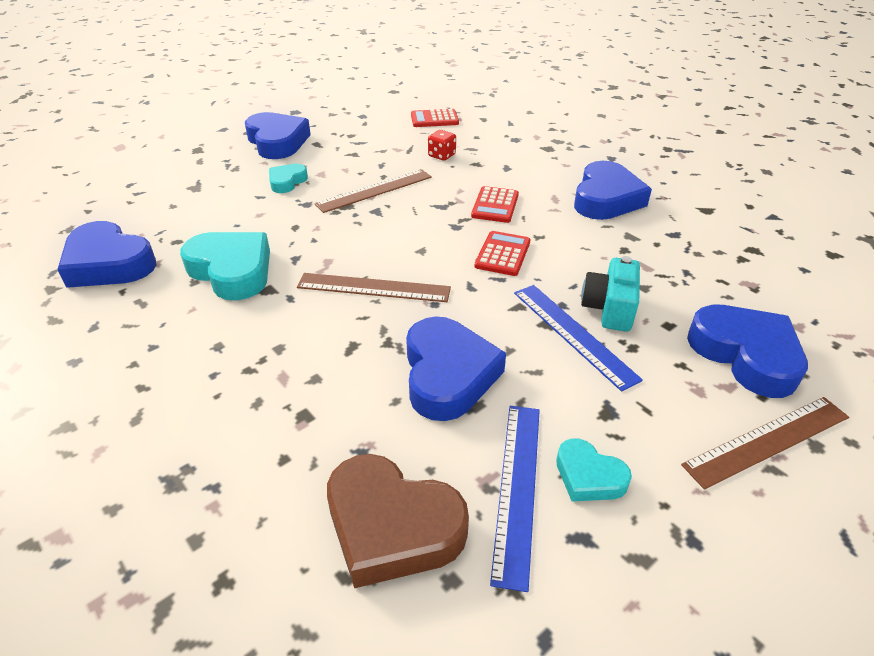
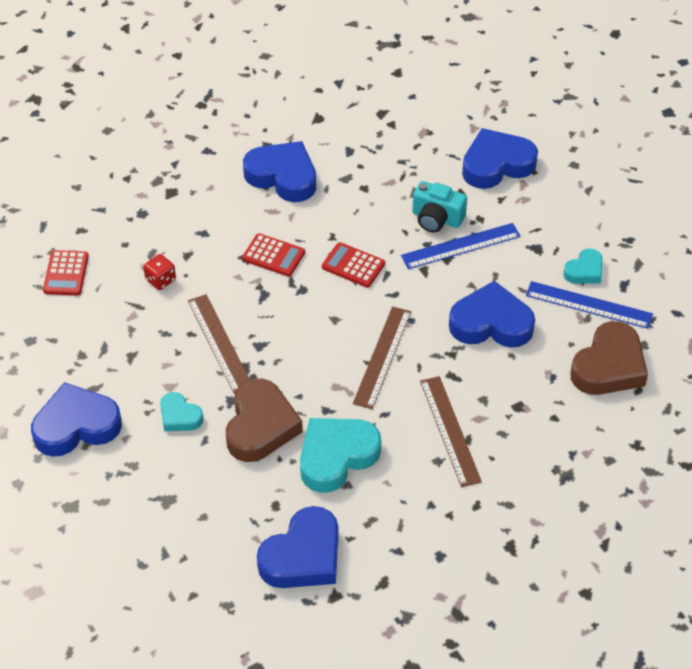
camera: 80 degrees left, 10 degrees up
brown ruler [681,397,849,490] -> brown ruler moved to [420,376,482,487]
none -> brown heart [226,378,303,462]

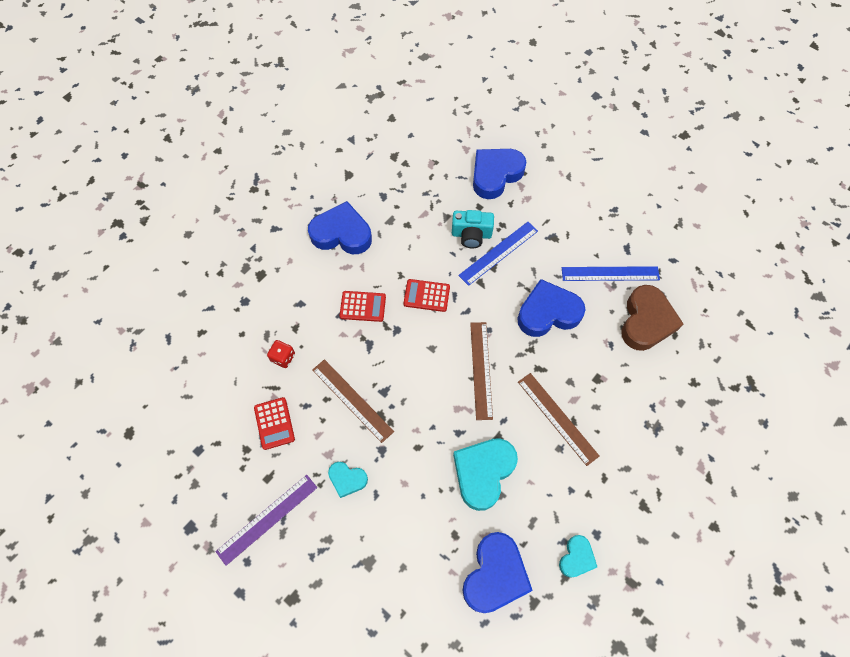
camera: 20 degrees left, 15 degrees up
blue heart [31,382,122,457] -> purple ruler [215,475,317,566]
red calculator [43,250,89,296] -> red calculator moved to [254,397,295,450]
brown heart [226,378,303,462] -> none
turquoise heart [563,249,602,284] -> turquoise heart moved to [559,535,597,578]

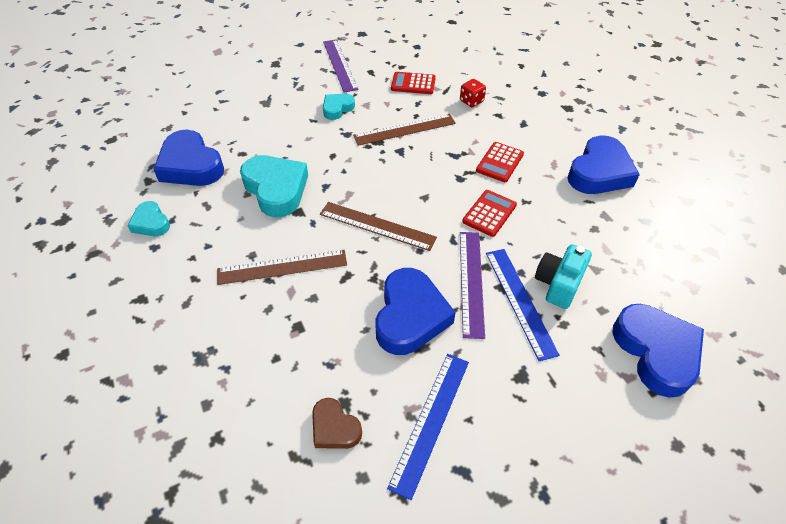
camera: 115 degrees right, 15 degrees down
brown heart [621,285,683,351] -> brown heart [312,398,362,449], size x0.54
none -> purple ruler [460,232,485,339]

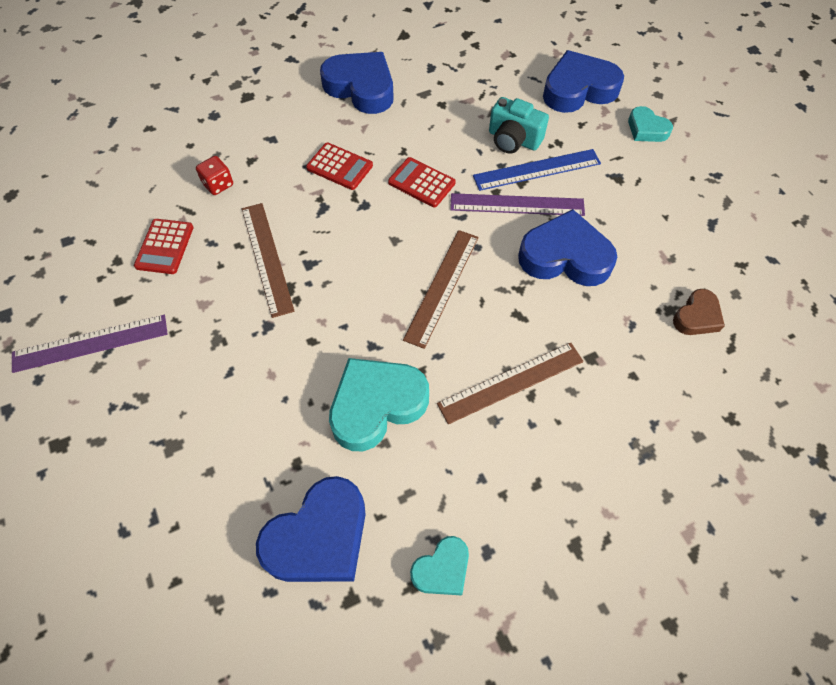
camera: 90 degrees left, 10 degrees up
brown ruler [217,250,347,285] -> brown ruler turned 75 degrees clockwise [437,343,584,424]
turquoise heart [323,94,355,120] -> turquoise heart moved to [628,106,673,142]
blue ruler [387,354,469,500] -> none

